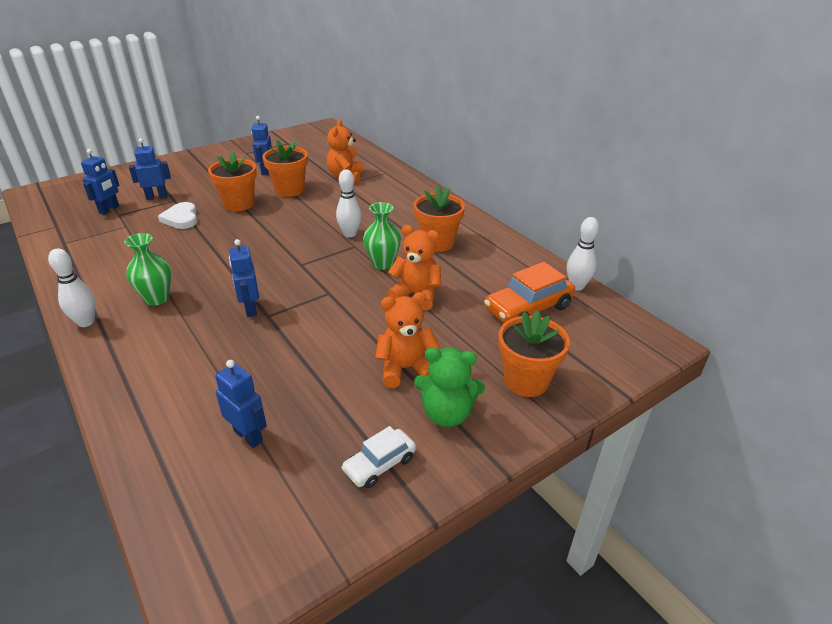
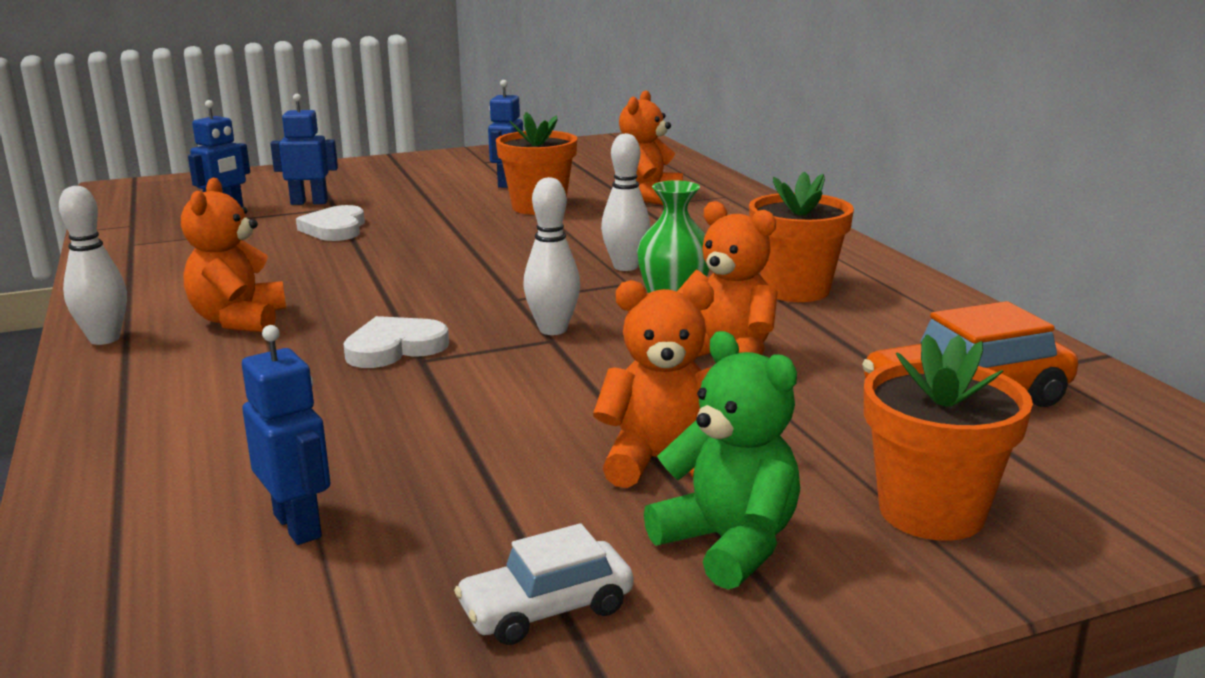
camera: 15 degrees right, 15 degrees down
green vase [124,233,171,306] -> orange teddy bear [181,177,286,332]
orange flower pot [208,151,257,211] -> none
blue robot [229,239,259,317] -> white heart [343,316,449,368]
green teddy bear [414,347,485,427] -> green teddy bear turned 150 degrees counterclockwise [644,331,800,590]
white bowling pin [567,217,599,291] -> white bowling pin moved to [523,177,580,335]

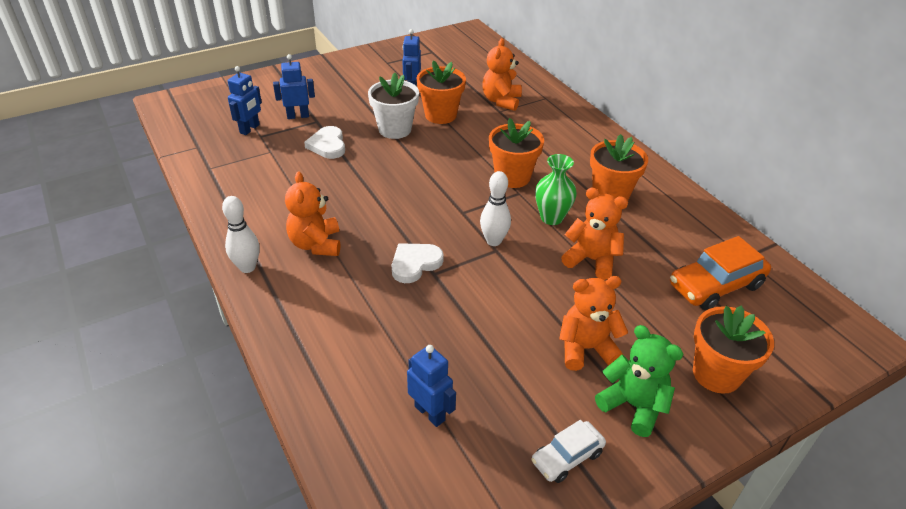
camera: 10 degrees left, 20 degrees up
white bowling pin [601,133,650,271] -> orange flower pot [489,118,544,188]
none -> white flower pot [368,73,419,139]

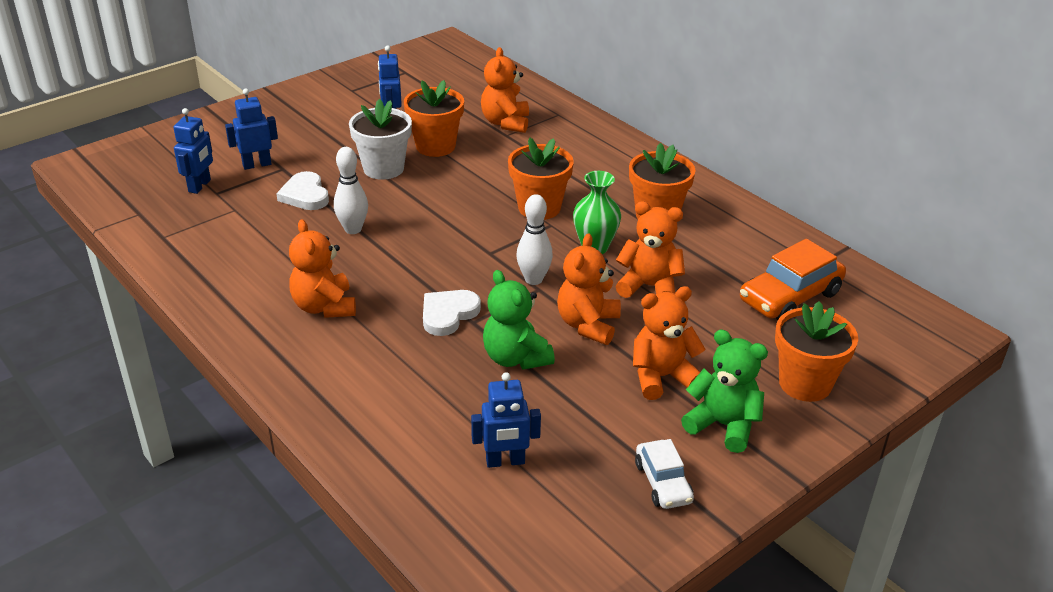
camera: 10 degrees left, 5 degrees down
white bowling pin [222,196,260,273] -> white bowling pin moved to [334,147,368,234]
blue robot [407,345,456,427] -> blue robot turned 135 degrees clockwise [471,372,541,468]
white car [531,420,606,483] -> white car turned 60 degrees counterclockwise [635,439,694,509]
none -> green teddy bear [483,270,555,370]
none -> orange teddy bear [557,233,621,345]

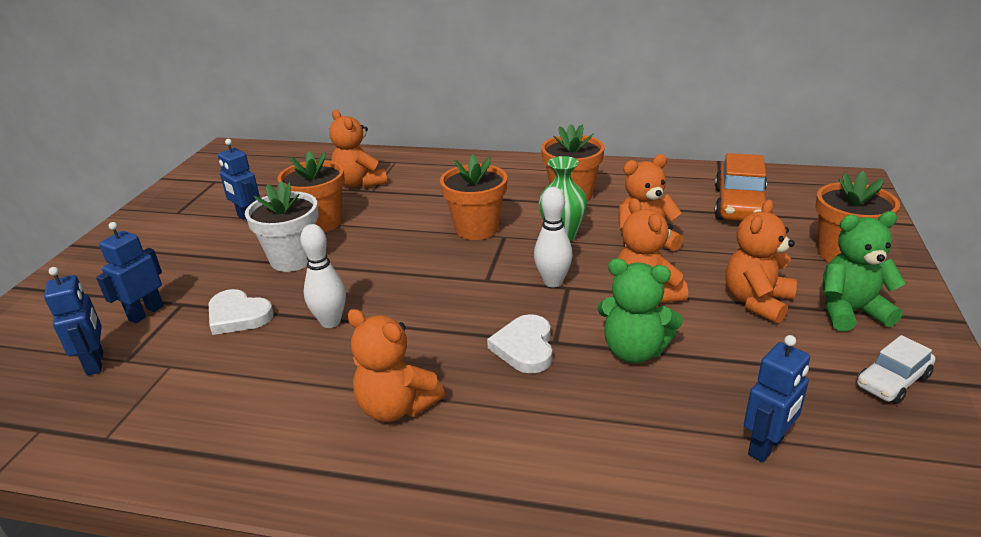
camera: 35 degrees left, 5 degrees down
white car [635,439,694,509] -> white car turned 105 degrees clockwise [857,335,935,404]

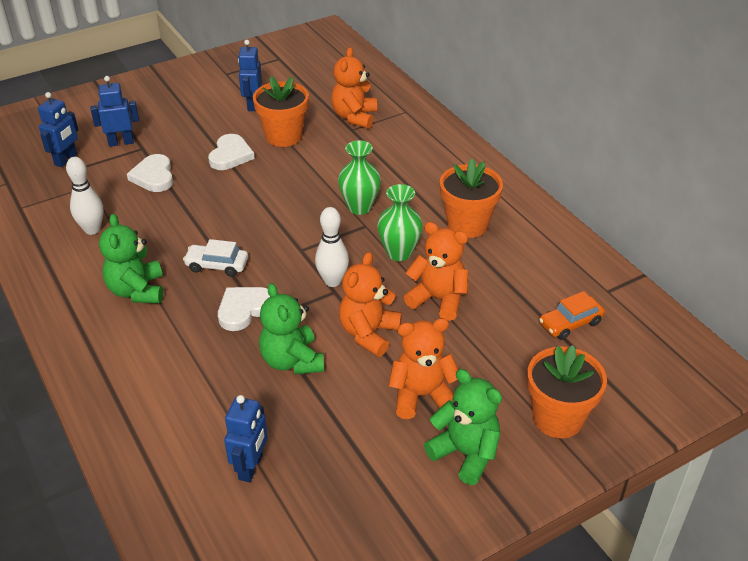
camera: 45 degrees right, 10 degrees up
white flower pot [245,181,319,272] -> white heart [208,134,255,170]
white bowling pin [300,224,346,328] -> white bowling pin moved to [66,157,103,235]
orange teddy bear [347,309,445,422] -> green teddy bear [99,214,163,303]
orange flower pot [440,155,507,240] -> green vase [338,140,381,215]
orange car [714,153,767,221] -> orange car [539,291,605,340], size x0.60
blue robot [744,335,810,462] -> blue robot turned 75 degrees counterclockwise [224,395,268,482]
white car [857,335,935,404] -> white car moved to [183,239,248,277]

